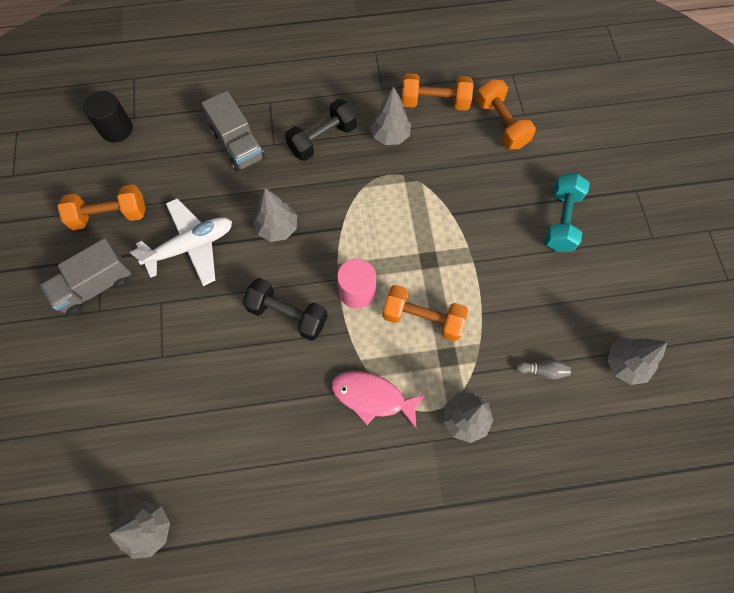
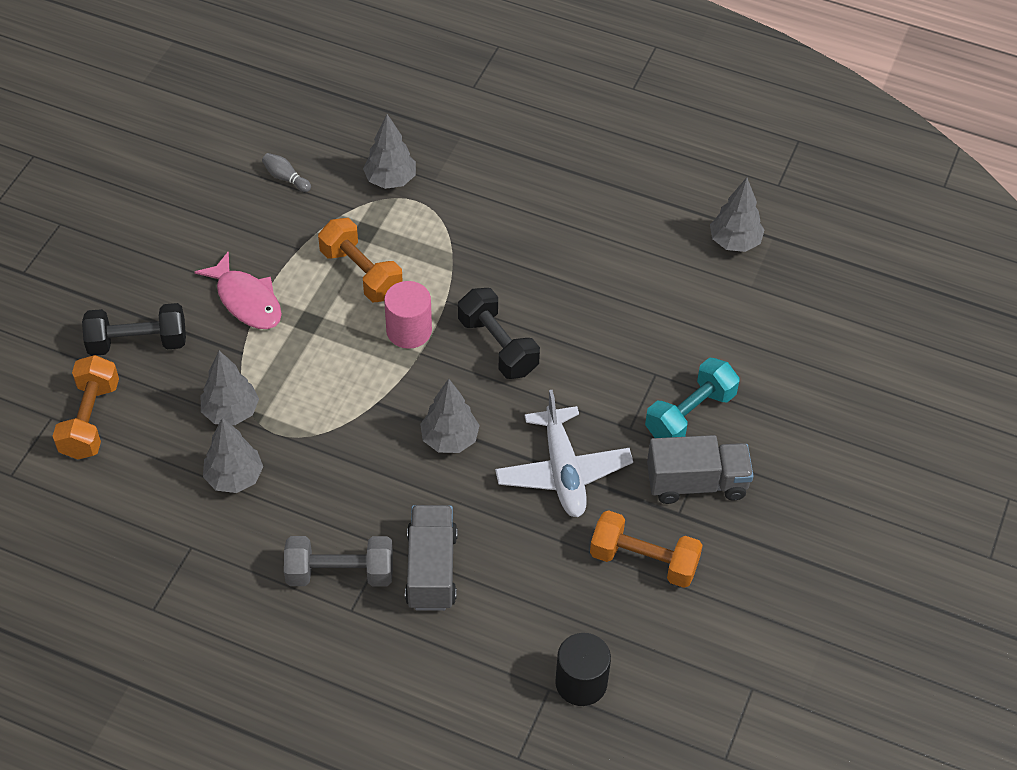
camera: 150 degrees left, 15 degrees down
white plane [130,199,232,286] -> white plane turned 105 degrees counterclockwise [495,390,633,517]
black dumbbell [285,99,357,161] -> black dumbbell moved to [82,303,186,356]
pink fish [332,371,426,429] -> pink fish moved to [194,252,282,329]
orange dumbbell [402,73,473,111] -> none
turquoise dumbbell [544,173,590,252] -> turquoise dumbbell moved to [645,358,740,438]
grey tree [607,338,667,385] -> grey tree moved to [201,351,259,425]
none -> grey dumbbell [284,536,393,586]

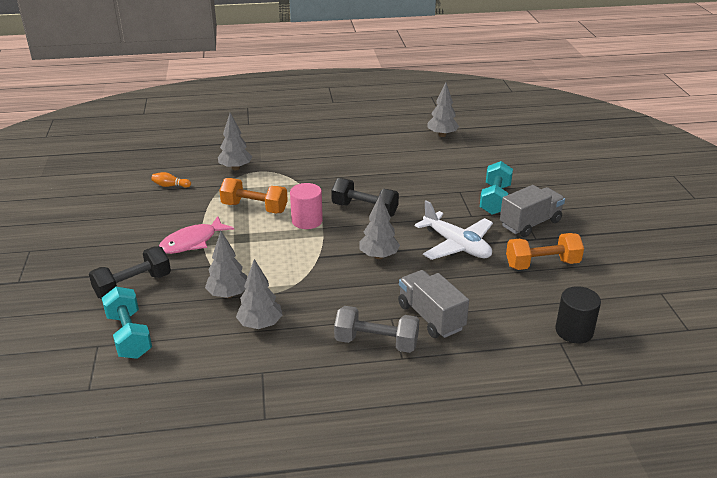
camera: 30 degrees left, 20 degrees down
orange dumbbell [52,355,119,460] -> turquoise dumbbell [102,287,152,359]
pink fish [194,252,282,329] -> pink fish turned 120 degrees clockwise [159,216,234,254]
grey bowling pin [262,153,311,192] -> orange bowling pin [151,172,191,188]
grey dumbbell [284,536,393,586] -> grey dumbbell turned 45 degrees clockwise [334,306,419,353]

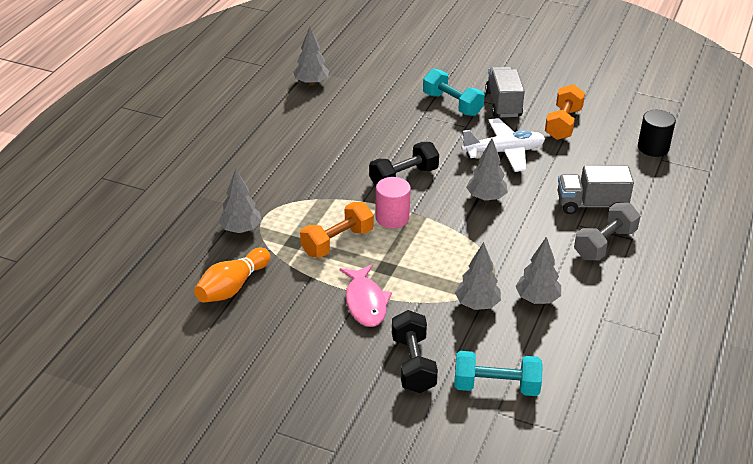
camera: 60 degrees left, 5 degrees up
orange bowling pin [151,172,191,188] -> orange bowling pin [194,248,271,303], size x1.95

